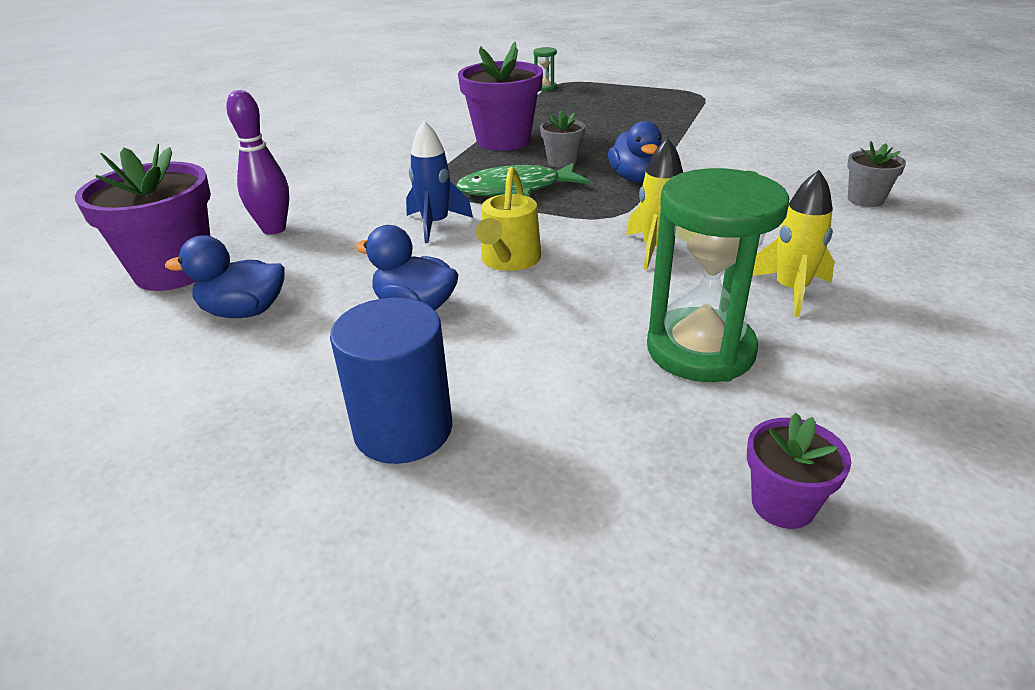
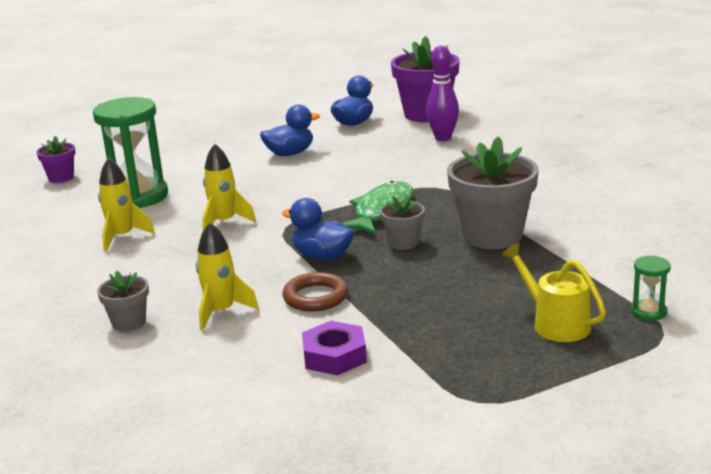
camera: 130 degrees right, 10 degrees down
blue cylinder [330,297,453,464] -> none
blue rocket [406,121,473,243] -> none
purple flower pot [458,41,543,151] -> grey flower pot [447,136,539,249]
yellow watering can [476,167,541,271] -> yellow watering can moved to [501,243,606,342]
none -> yellow rocket [196,222,259,331]
none -> brown ring [282,272,348,312]
none -> purple nut [302,321,367,375]

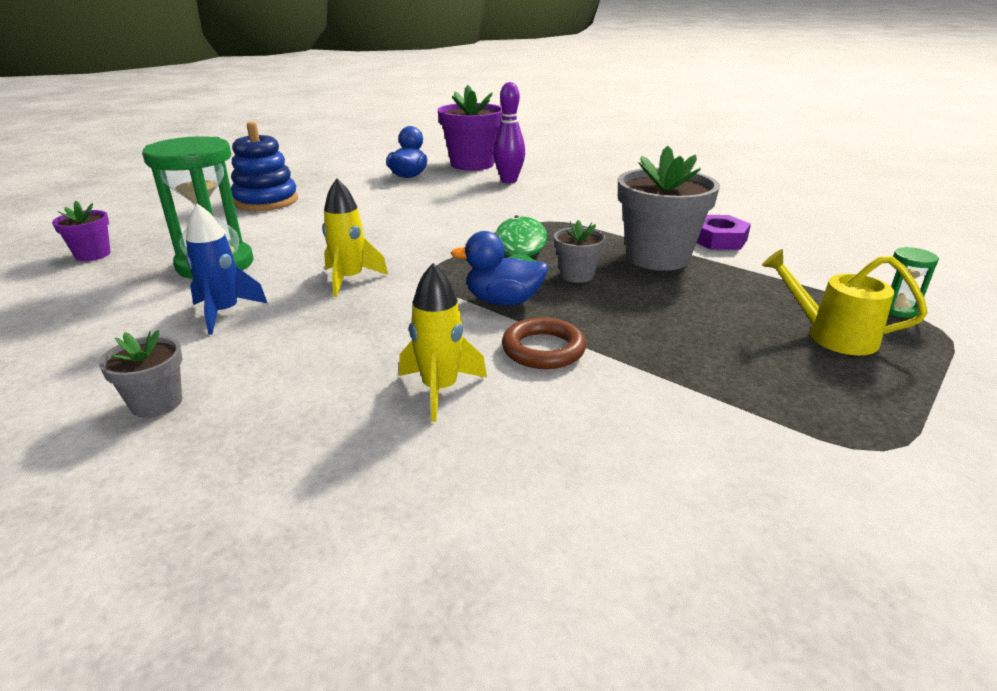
camera: 25 degrees left, 5 degrees up
grey flower pot [97,271,149,332] -> grey flower pot moved to [99,330,182,418]
yellow rocket [98,158,155,252] -> blue rocket [186,203,267,335]
blue duck [260,104,320,156] -> none
purple nut [302,321,367,375] -> purple nut moved to [697,215,751,250]
none -> blue stacking toy [231,122,298,211]

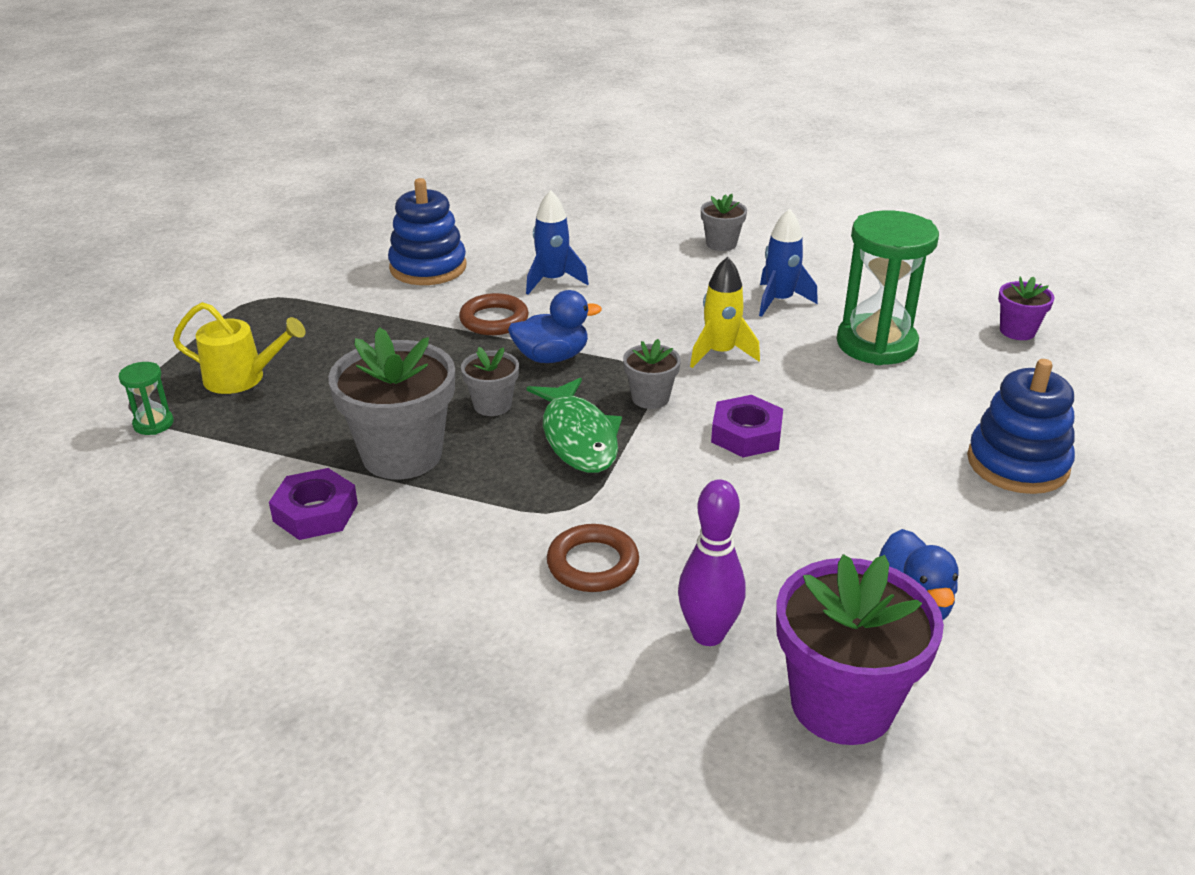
camera: 160 degrees right, 5 degrees up
yellow rocket [399,263,487,422] -> blue rocket [526,190,589,295]
none -> blue stacking toy [388,178,466,285]
none -> brown ring [547,524,639,592]
none -> grey flower pot [623,339,681,409]
none -> purple nut [711,395,783,457]

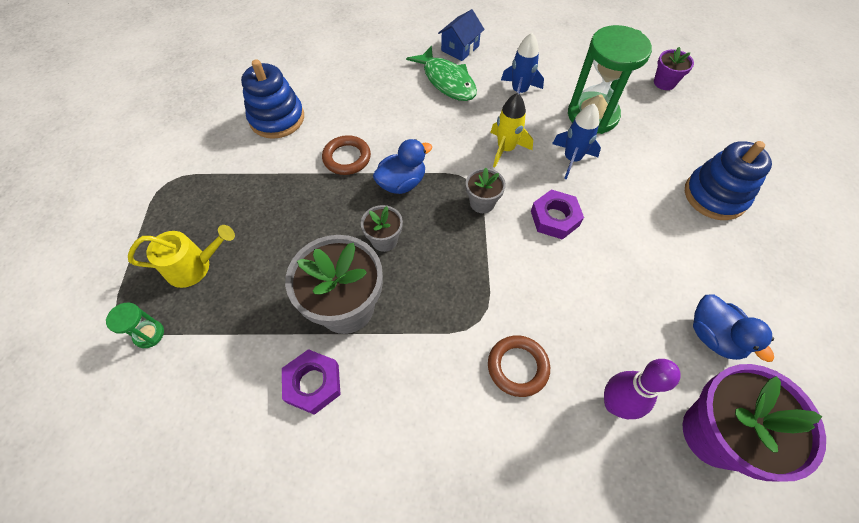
camera: 20 degrees left, 25 degrees up
blue rocket [526,190,589,295] -> blue rocket moved to [552,104,601,179]
green fish [527,378,622,473] -> green fish moved to [406,46,477,101]
grey flower pot [701,194,747,251] -> blue house [438,9,485,61]

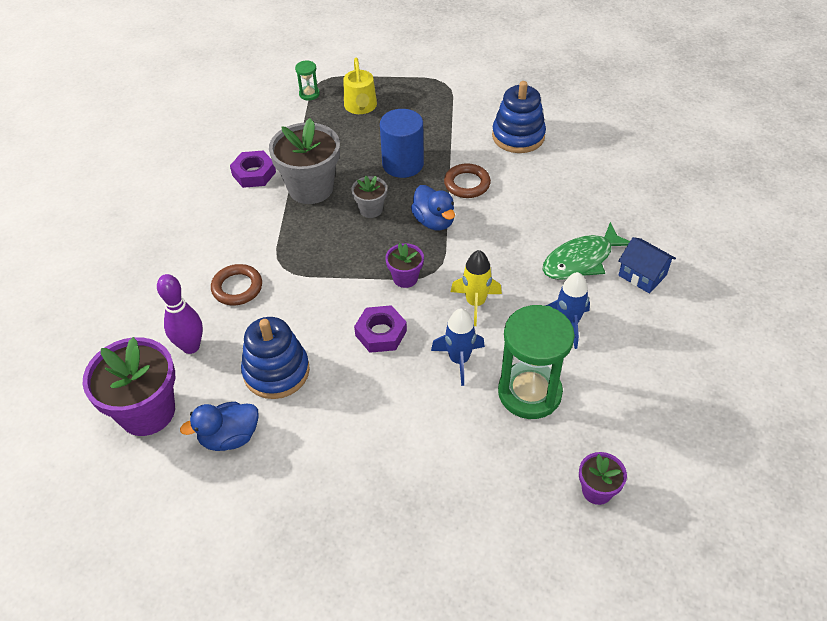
camera: 95 degrees right, 10 degrees down
grey flower pot [466,168,506,213] -> purple flower pot [385,243,424,288]
blue stacking toy [685,141,772,220] -> blue stacking toy moved to [241,317,310,399]
none -> blue cylinder [380,109,424,178]

